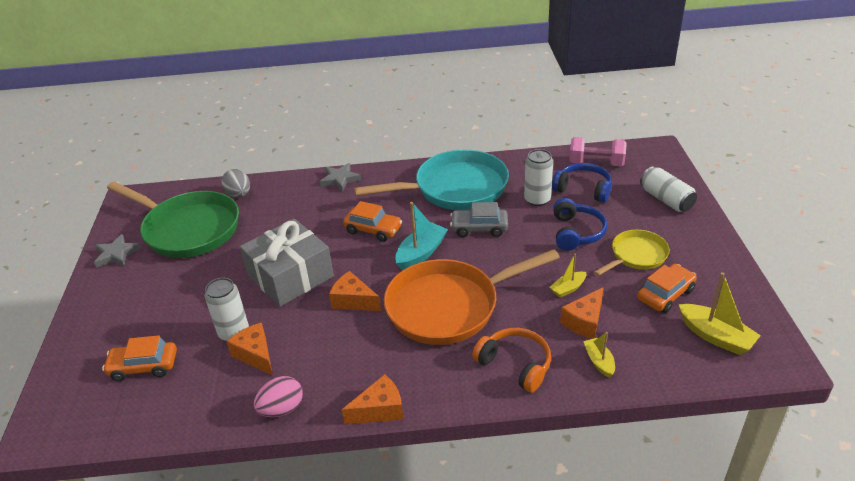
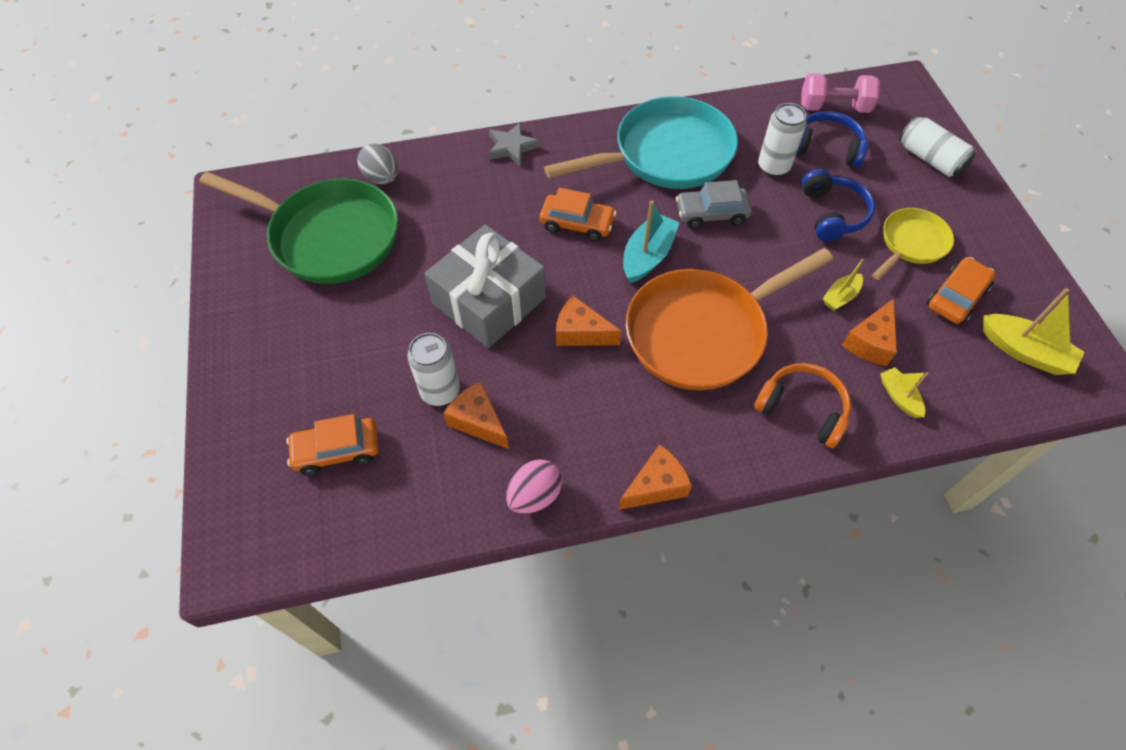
camera: 10 degrees left, 20 degrees up
grey star [94,234,141,268] -> none

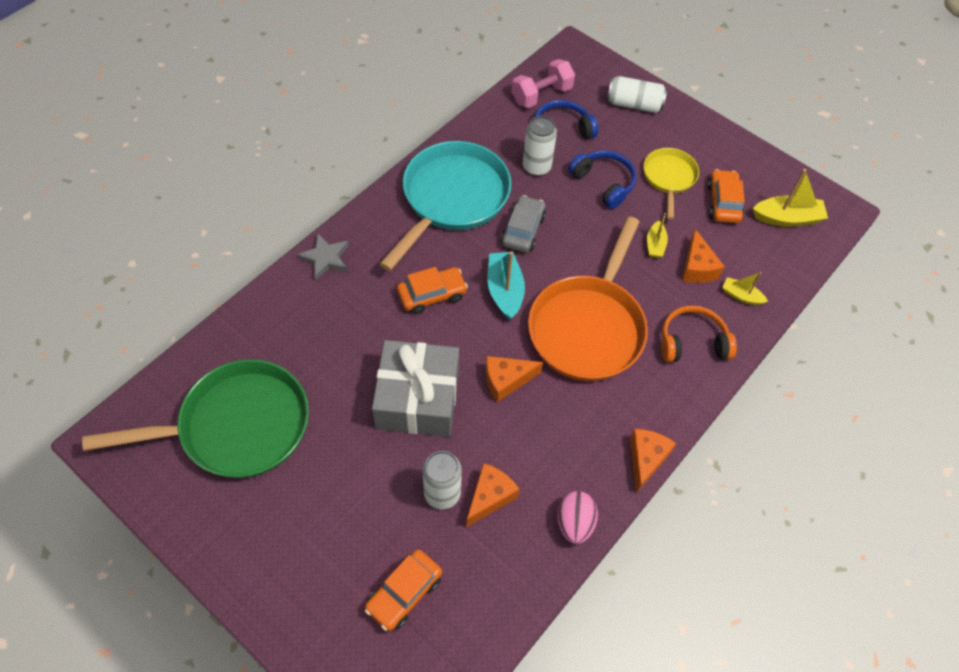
camera: 40 degrees left, 0 degrees up
grey egg [358,144,398,184] -> none
orange cheese [443,381,509,449] -> orange cheese turned 120 degrees clockwise [466,463,520,527]
grey car [676,180,752,229] -> grey car turned 150 degrees clockwise [501,195,546,253]

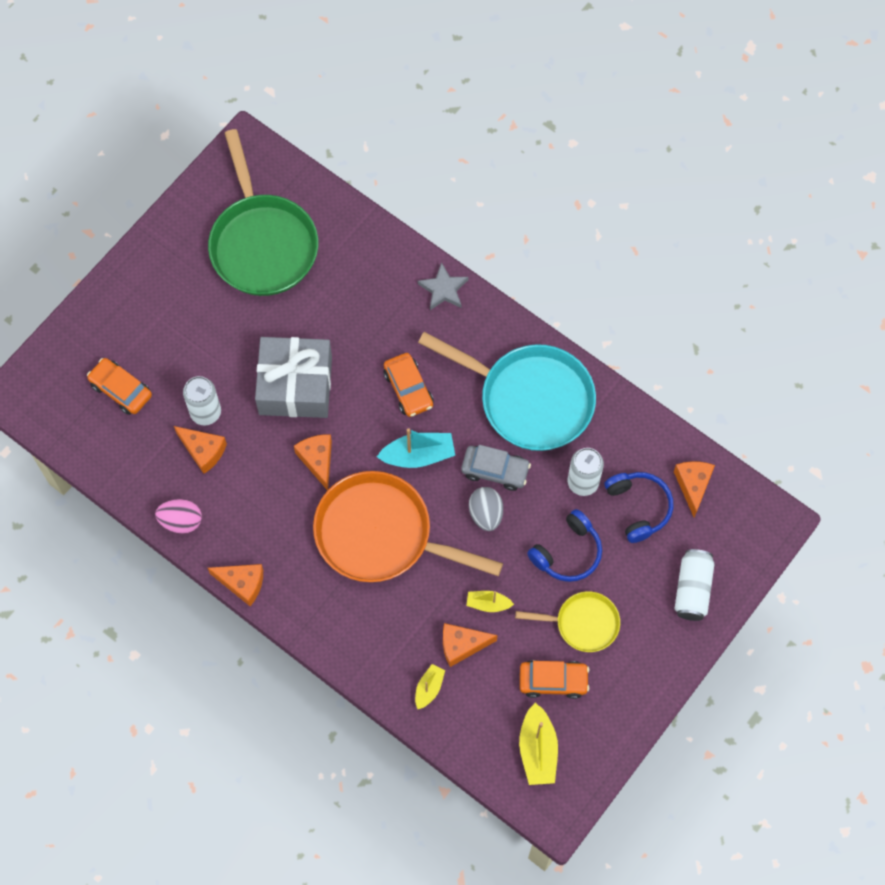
camera: 90 degrees right, 10 degrees up
pink dumbbell [512,59,575,108] -> orange cheese [674,461,715,518]
orange headphones [661,305,737,362] -> none
none -> grey egg [469,487,503,531]

